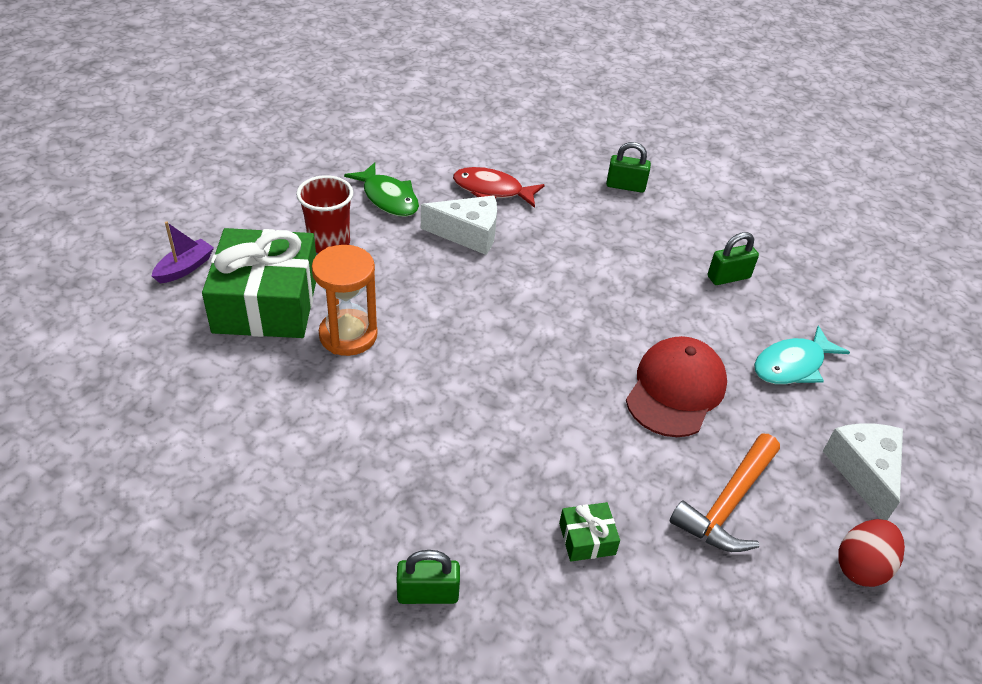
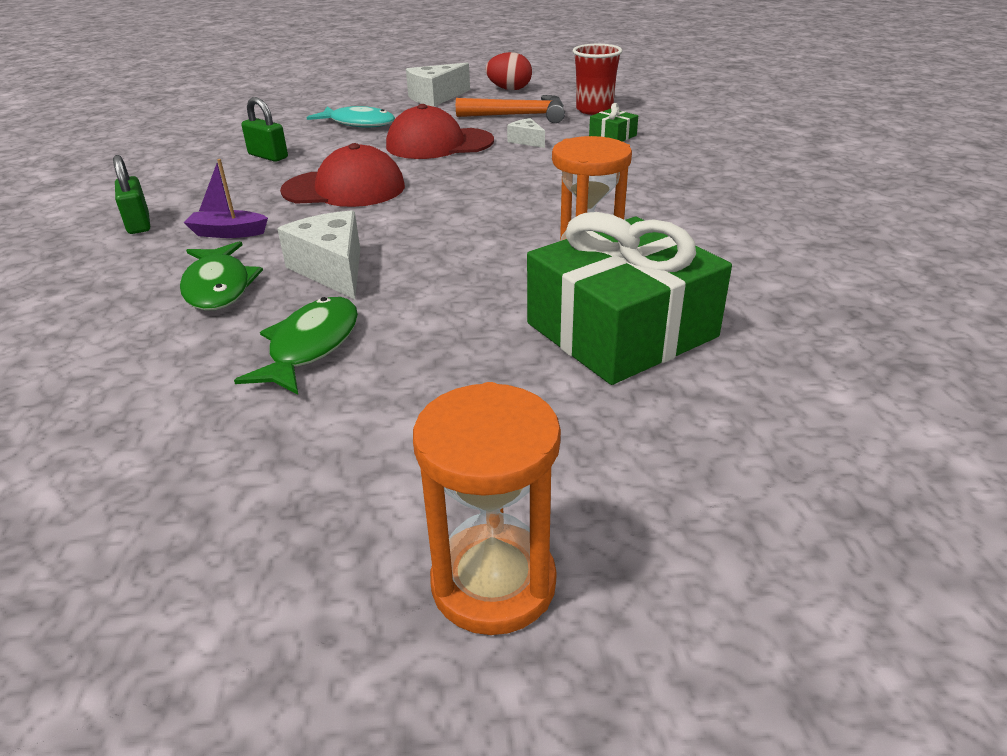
camera: 120 degrees left, 10 degrees down
purple boat [152,222,214,283] -> purple boat moved to [184,159,268,238]
red cup [296,175,353,253] -> red cup moved to [573,44,622,115]
green padlock [397,550,460,604] -> none
red fish [453,167,544,208] -> green fish [180,241,263,311]
none -> red cap [280,143,405,207]
none -> orange hourglass [413,382,561,635]
none -> white cheese [507,118,545,148]

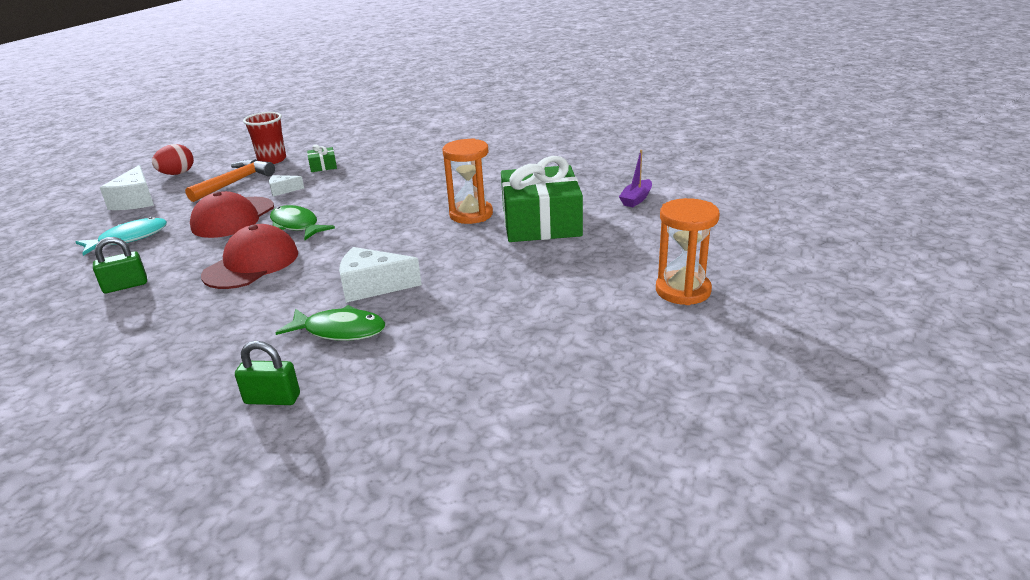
camera: 60 degrees left, 5 degrees down
green padlock [113,155,150,234] -> green padlock moved to [235,341,300,405]
purple boat [184,159,268,238] -> purple boat moved to [619,150,652,207]
green fish [234,297,358,394] -> green fish moved to [270,205,335,240]

